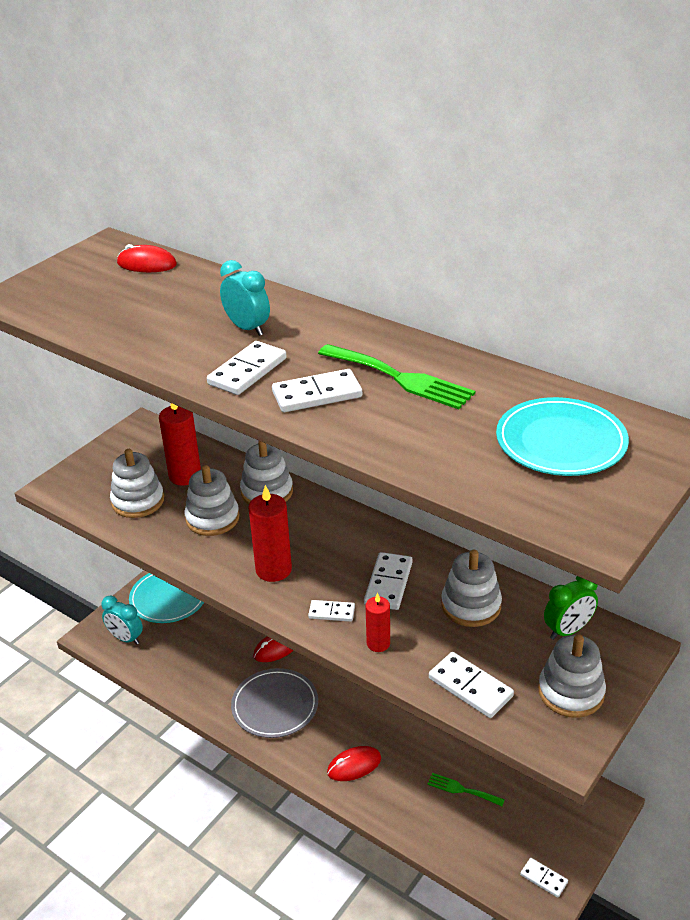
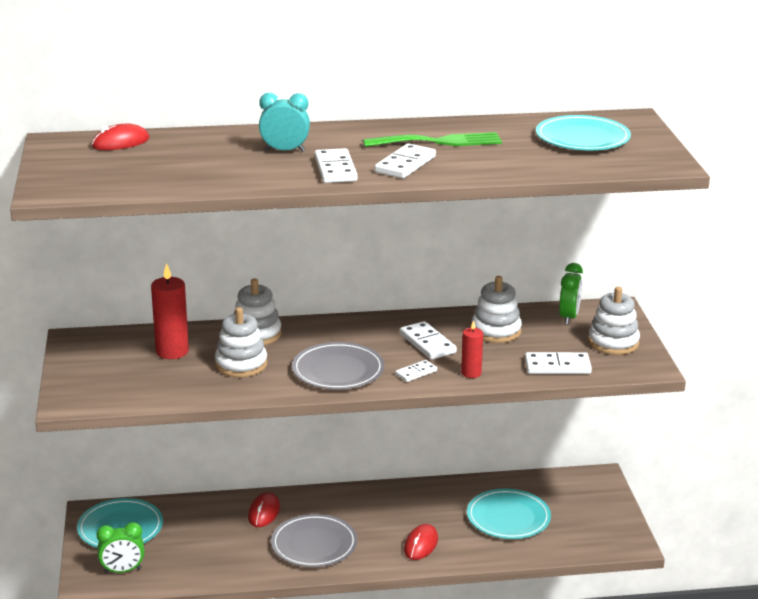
camera: 45 degrees left, 10 degrees down
turquoise clock [101,596,143,645] -> green clock [97,522,145,573]
white stacking toy [110,449,164,518] -> none
red candle [248,485,292,582] -> grey plate [292,342,384,390]
green fork [428,773,505,806] -> turquoise plate [467,489,551,539]
white domino [520,858,568,898] -> none

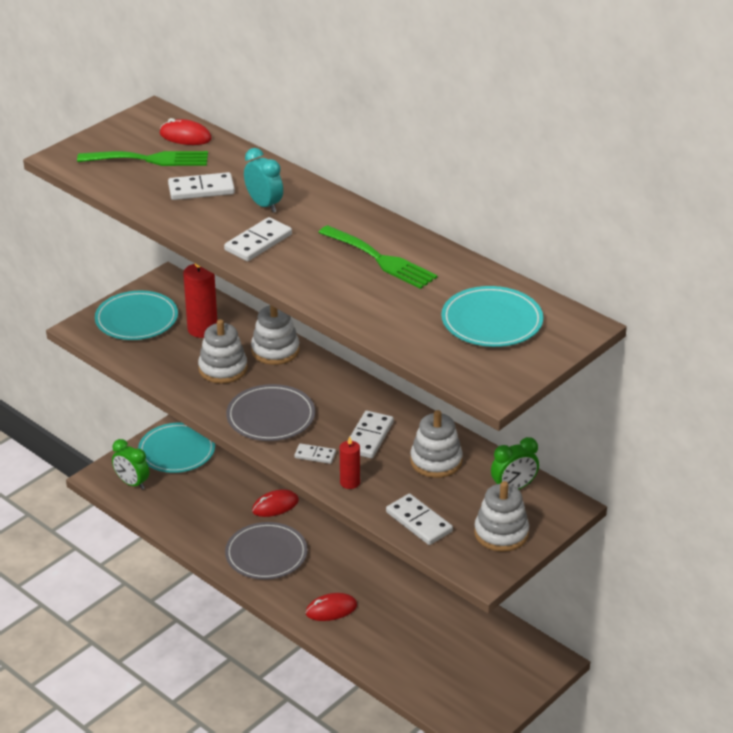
camera: 50 degrees right, 10 degrees up
white domino [375,143,436,178] -> white domino moved to [168,172,235,200]
turquoise plate [467,489,551,539] -> turquoise plate moved to [95,291,178,340]
none -> green fork [77,151,208,166]

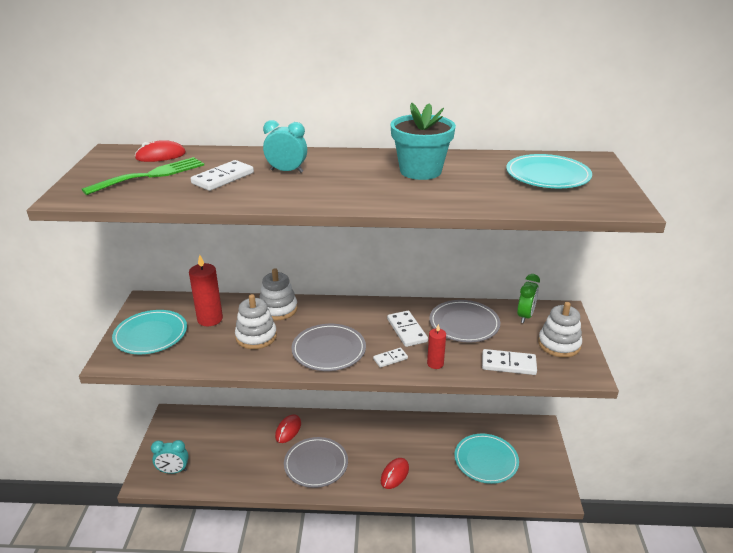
camera: 40 degrees left, 5 degrees down
green clock [112,439,149,490] -> turquoise clock [151,440,189,474]
turquoise plate [138,422,215,473] -> turquoise plate moved to [455,434,519,484]
white domino [224,217,292,261] -> none
green fork [318,225,438,289] -> turquoise flower pot [390,103,456,180]
white stacking toy [410,410,463,478] -> grey plate [429,300,500,342]

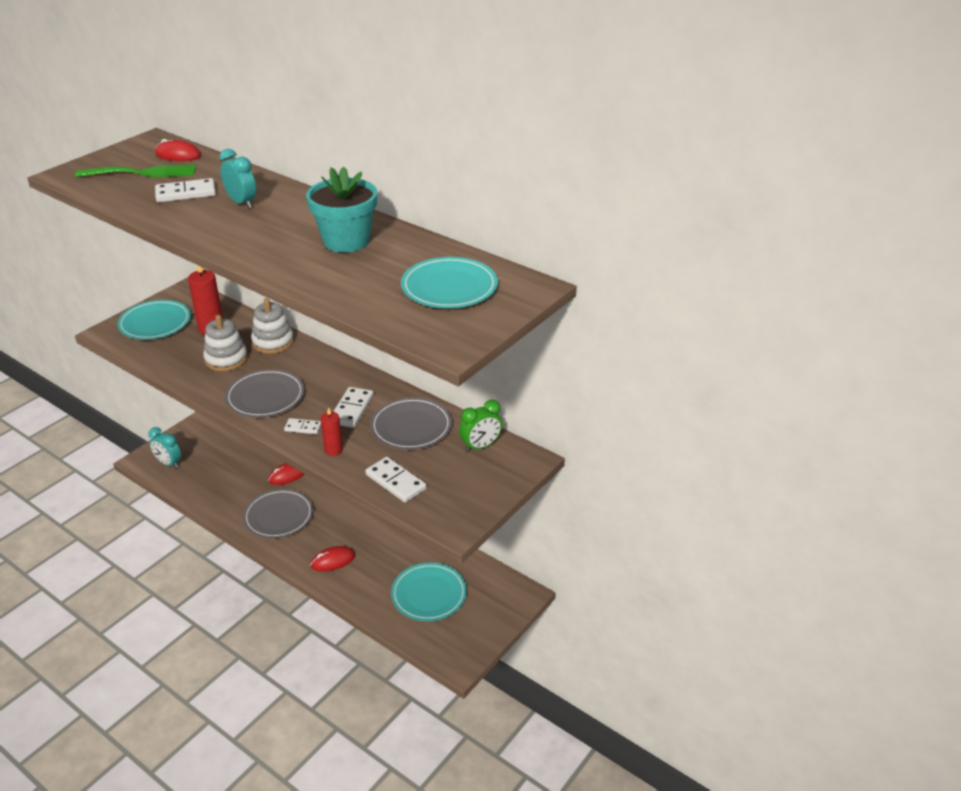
camera: 35 degrees right, 5 degrees up
white stacking toy [538,302,582,358] -> none

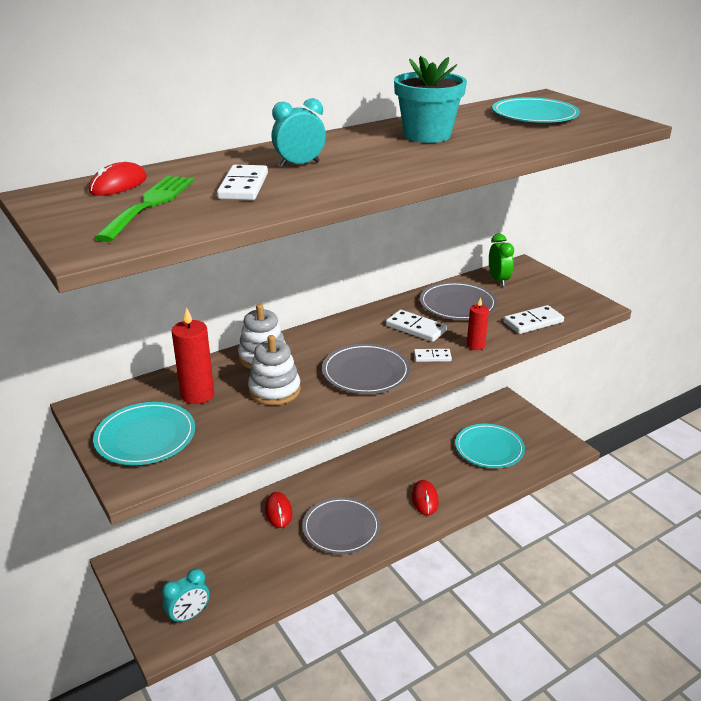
camera: 70 degrees left, 5 degrees down
white domino [284,418,321,434] -> white domino turned 60 degrees clockwise [414,349,452,362]

